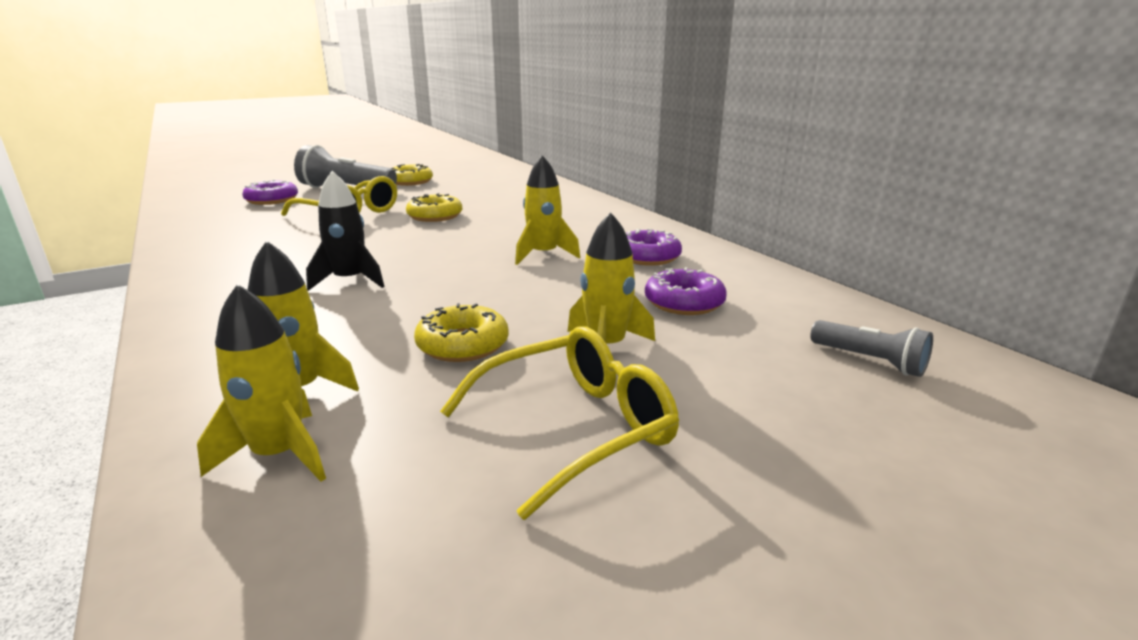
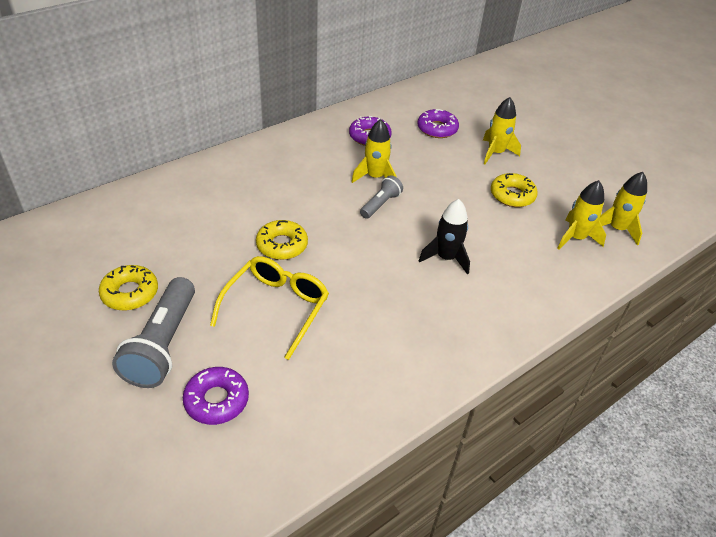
camera: 100 degrees left, 20 degrees up
yellow glasses [440,326,679,520] -> none
grey flashlight [810,320,933,377] -> grey flashlight moved to [360,175,403,219]

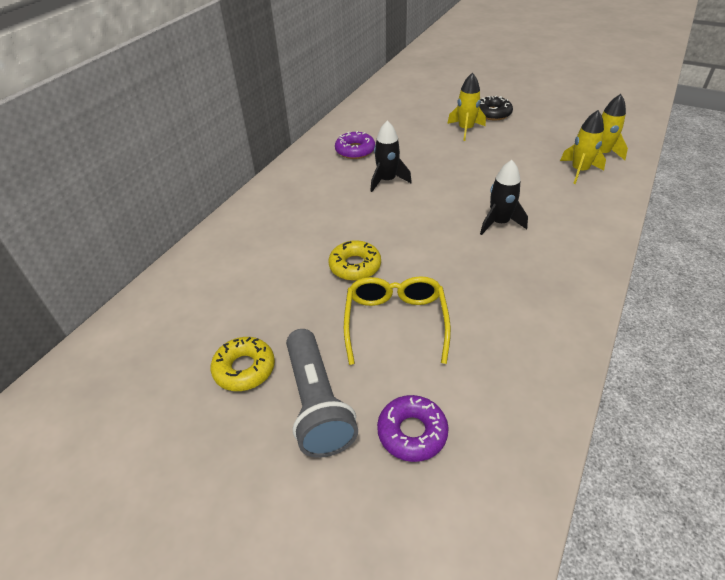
camera: 20 degrees left, 0 degrees up
yellow rocket [351,119,397,183] -> black rocket [370,120,412,192]
grey flashlight [360,175,403,219] -> none
purple donut [417,109,459,138] -> none
yellow donut [491,173,538,207] -> none
none -> black donut [479,96,513,120]

